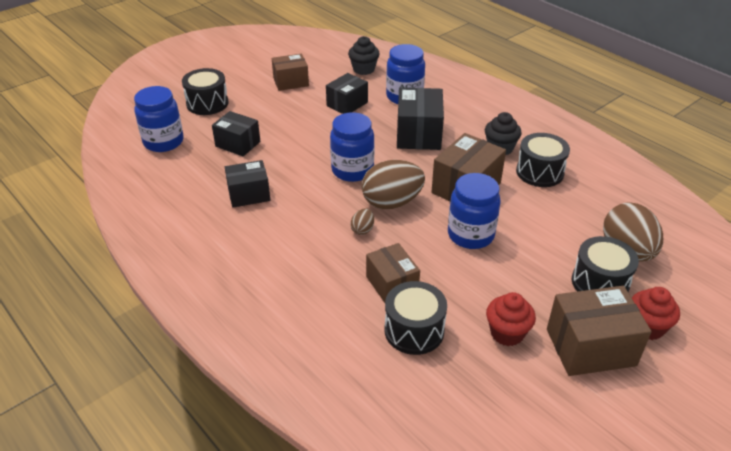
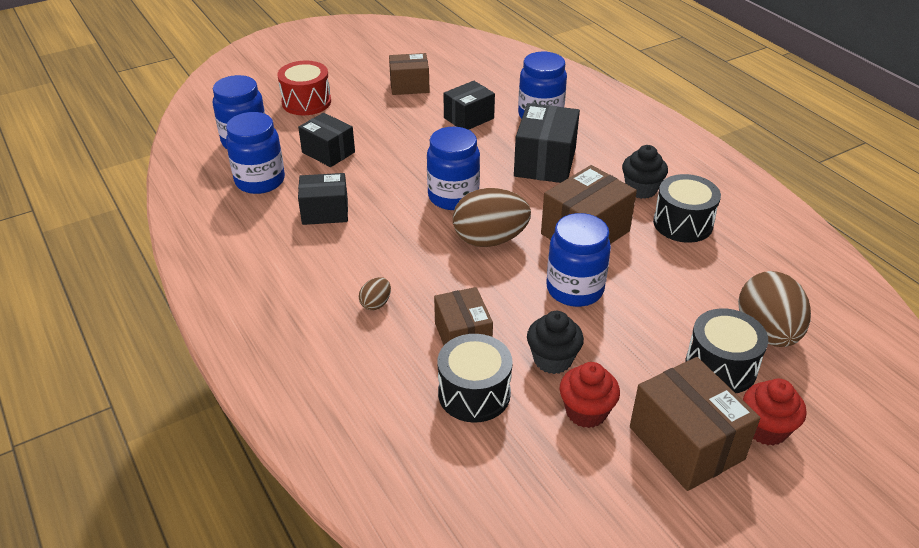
camera: 10 degrees right, 0 degrees up
black drum [182,68,229,115] -> red drum [277,61,331,115]
black cupcake [348,36,380,75] -> black cupcake moved to [527,311,584,374]
brown egg [351,209,374,235] -> brown egg moved to [359,277,391,310]
brown box [547,286,652,376] -> brown box turned 60 degrees clockwise [630,357,760,491]
none -> blue jar [226,112,285,194]

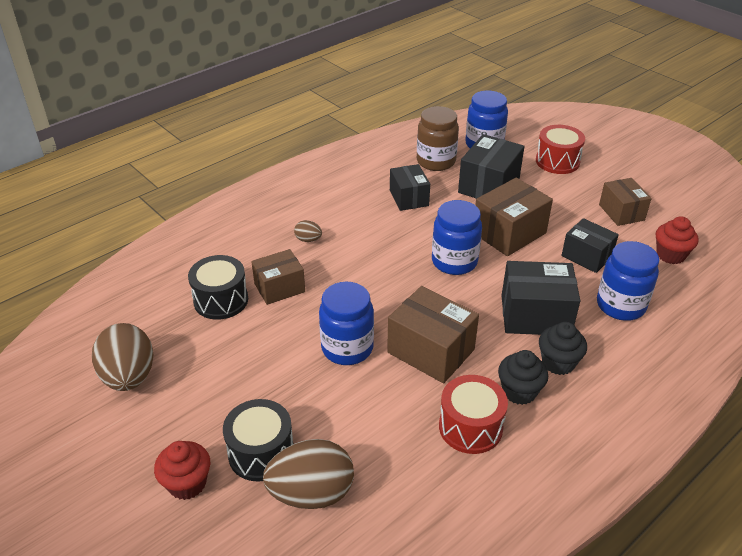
camera: 80 degrees right, 0 degrees up
blue jar [226,112,285,194] -> brown jar [417,106,459,171]
black box [298,113,355,167] -> black box [458,134,524,199], size x1.51
brown egg [453,188,531,247] -> brown egg moved to [92,323,153,391]
black cupcake [527,311,584,374] -> black cupcake moved to [539,322,587,375]
red cupcake [560,362,620,428] -> red cupcake moved to [656,216,699,264]
brown box [630,357,760,491] -> brown box moved to [475,178,553,256]
black drum [653,174,721,243] -> red drum [439,375,508,454]

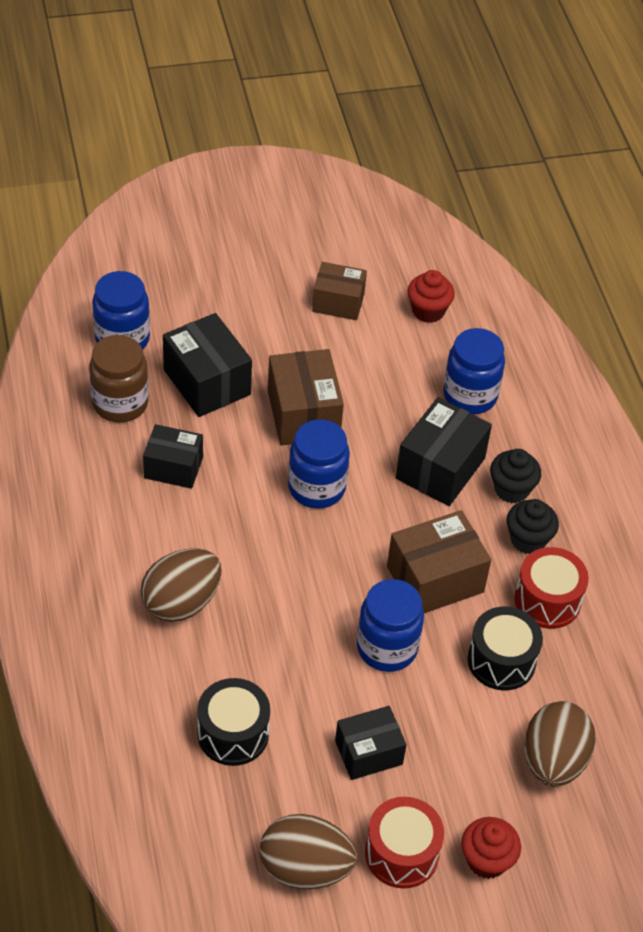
camera: 65 degrees left, 10 degrees up
black drum [223,399,293,481] -> black drum moved to [468,606,543,690]
brown box [251,249,305,305] -> none
brown egg [294,220,322,242] -> brown egg [140,548,222,622], size x2.20
red drum [536,125,585,174] -> red drum moved to [365,797,444,888]
black box [561,218,619,273] -> black box moved to [335,706,407,780]

